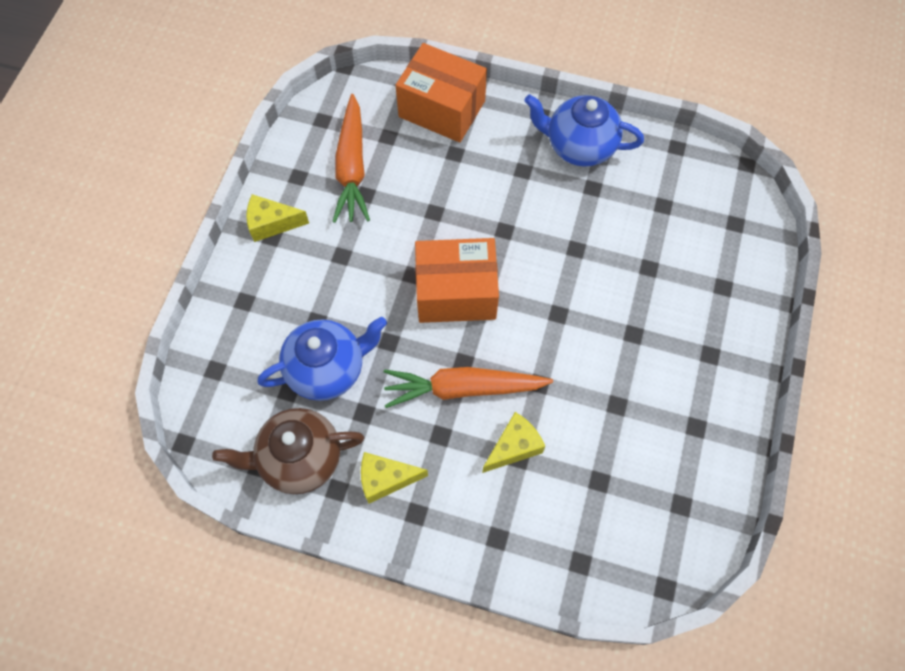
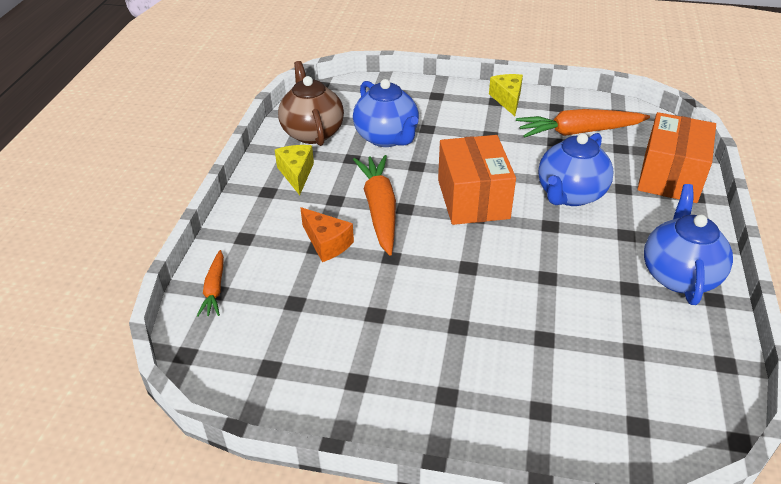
camera: 85 degrees right, 25 degrees down
yellow cheese [482,412,545,473] -> orange cheese [300,207,354,262]
none -> orange carrot [197,250,224,317]
none -> blue teapot [538,133,613,206]

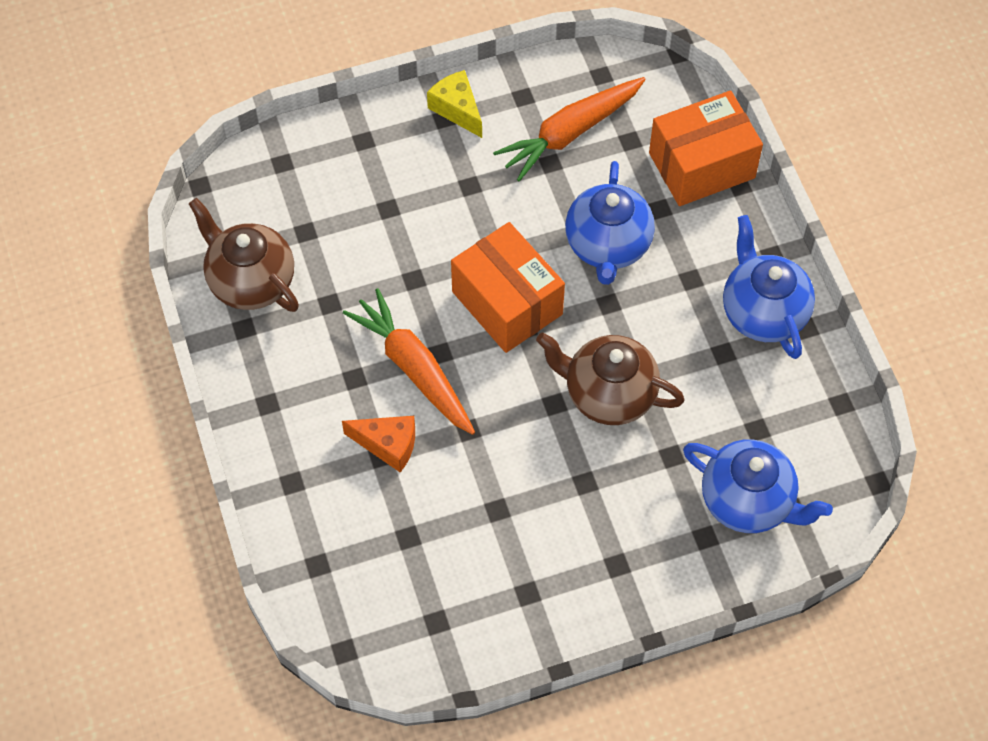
camera: 30 degrees left, 20 degrees up
orange carrot [197,250,224,317] -> none
yellow cheese [275,145,314,195] -> none
blue teapot [353,79,419,147] -> blue teapot moved to [683,440,833,533]
orange box [637,112,716,203] -> orange box turned 75 degrees clockwise [649,90,763,206]
none -> brown teapot [536,333,685,425]

